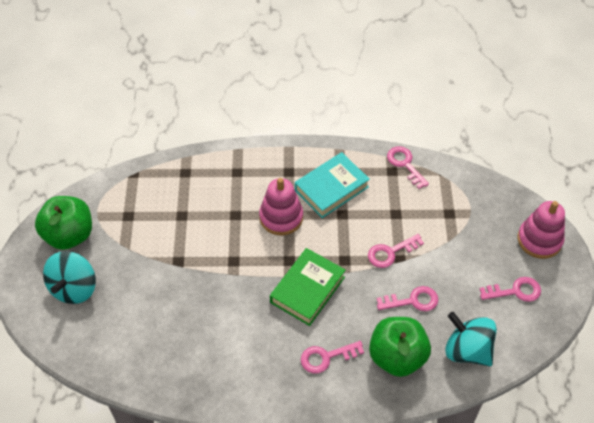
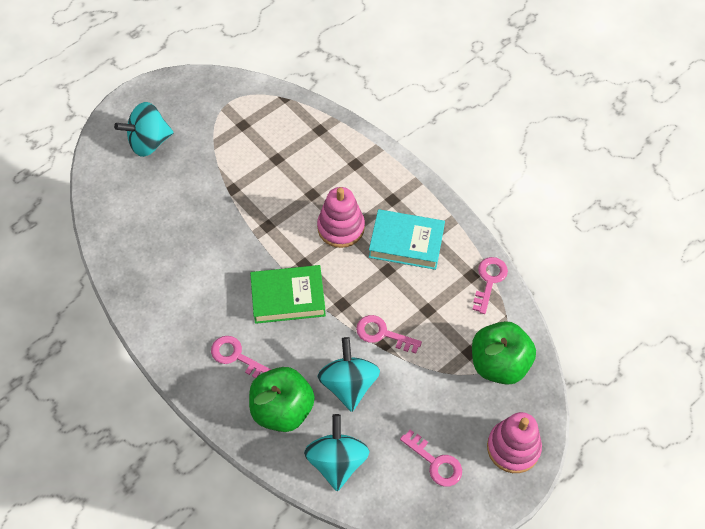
camera: 50 degrees right, 5 degrees up
green apple [35,196,92,250] -> green apple moved to [472,321,536,385]
pink key [377,286,439,311] -> turquoise spinning top [317,337,380,412]

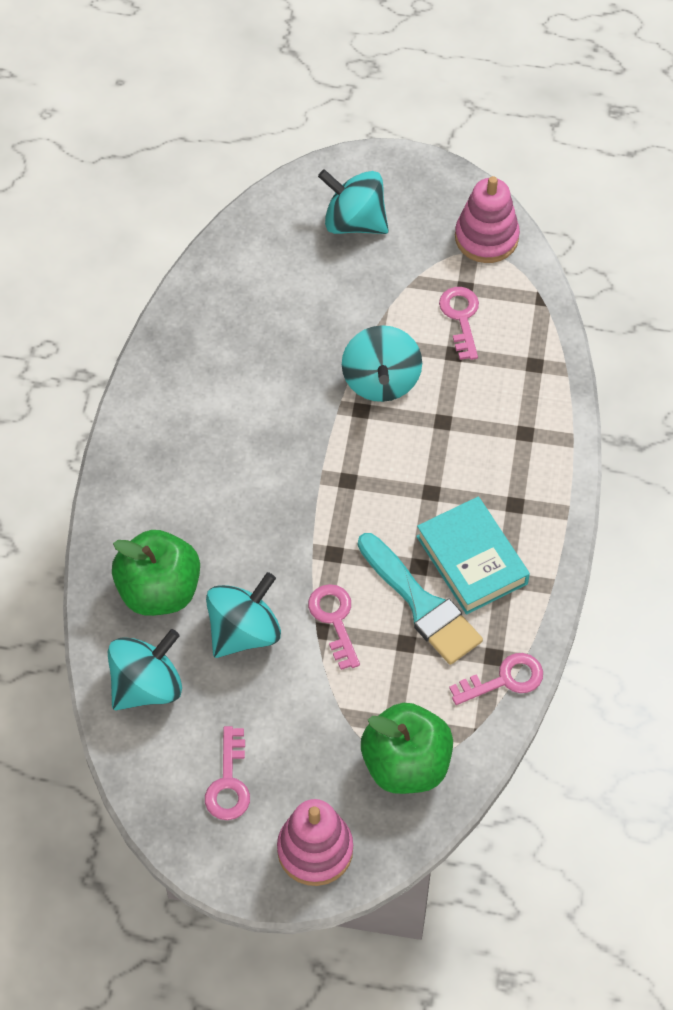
camera: 50 degrees right, 0 degrees up
pink key [211,336,271,378] -> pink key moved to [439,287,479,360]
green book [250,265,326,324] -> none
pink stacking toy [317,187,365,248] -> pink stacking toy moved to [455,176,520,263]
none -> turquoise spinning top [342,325,422,402]
none -> turquoise brush [358,533,483,665]

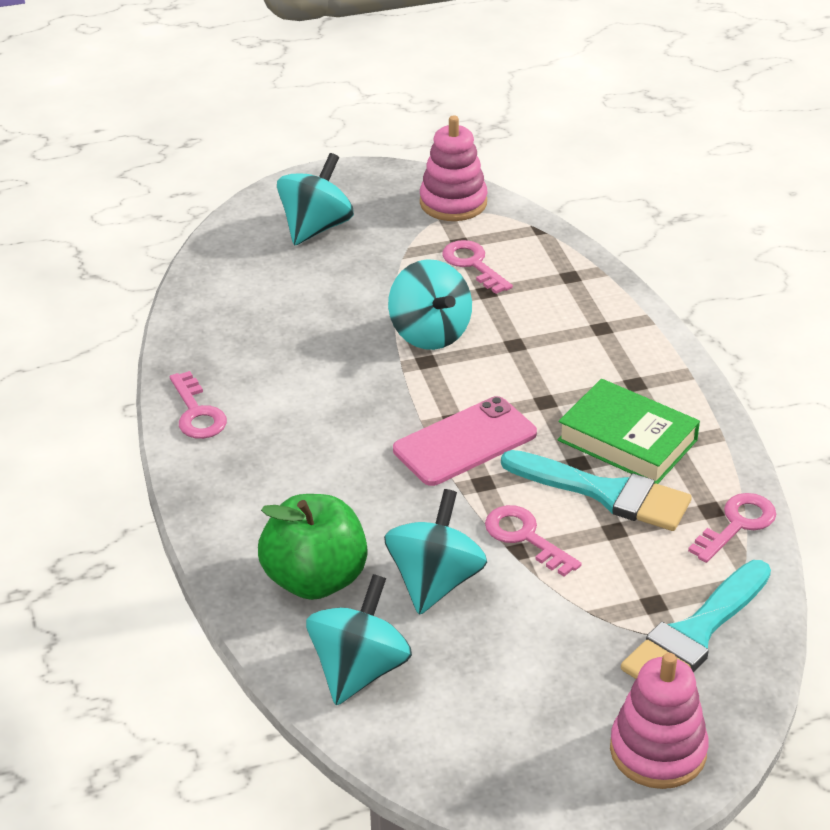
camera: 25 degrees left, 20 degrees down
pink key [205,726,250,820] -> pink key moved to [170,371,227,439]
turquoise spinning top [318,169,389,234] -> turquoise spinning top turned 120 degrees clockwise [277,153,354,245]
green apple [361,703,453,794] -> turquoise brush [621,560,771,679]
turquoise book [416,497,530,615] -> green book [558,379,700,484]
none -> pink phone [393,396,537,486]

